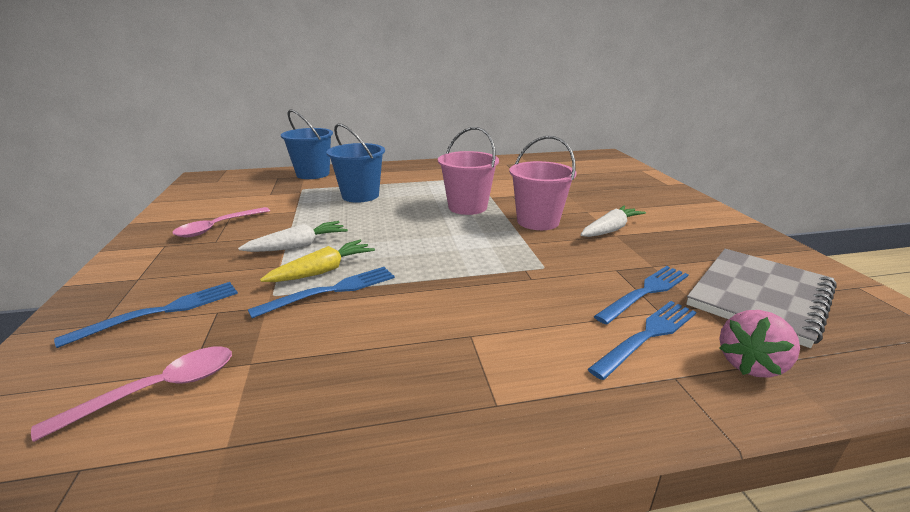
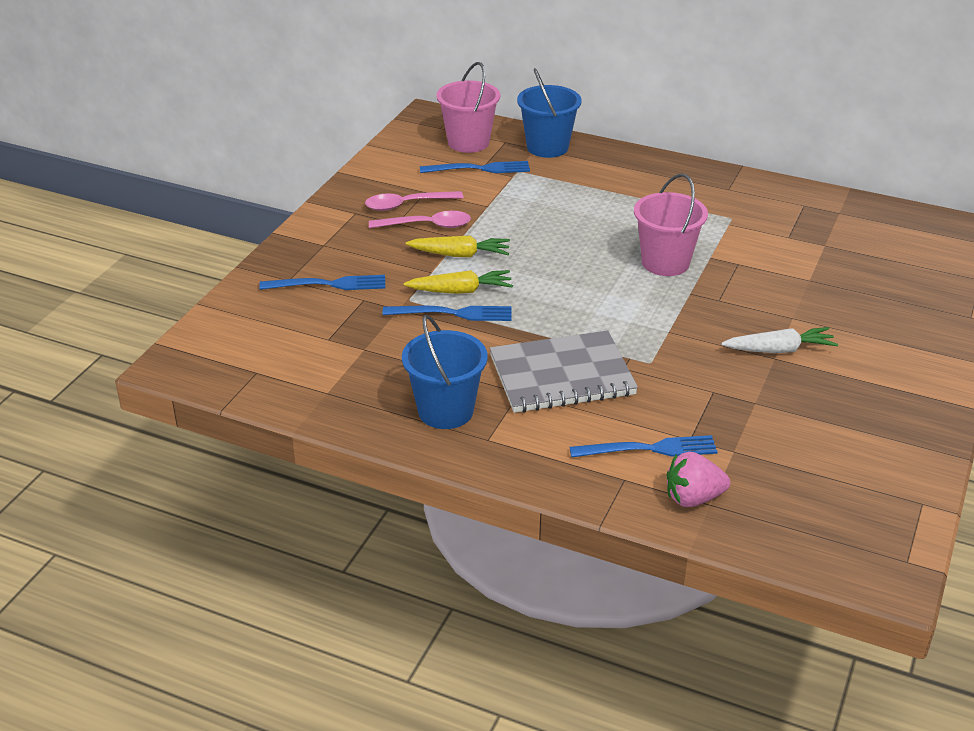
camera: 35 degrees right, 10 degrees up
pink spoon [31,346,232,442] -> pink spoon moved to [369,211,471,228]
white carrot [238,221,348,252] -> yellow carrot [406,236,510,257]
blue bucket [327,123,385,203] -> blue bucket moved to [402,315,488,429]
pink bucket [509,136,577,230] -> pink bucket moved to [436,62,500,153]
blue fork [594,266,689,325] -> blue fork moved to [420,161,530,173]
grey notebook [686,249,837,348] -> grey notebook moved to [490,330,638,413]

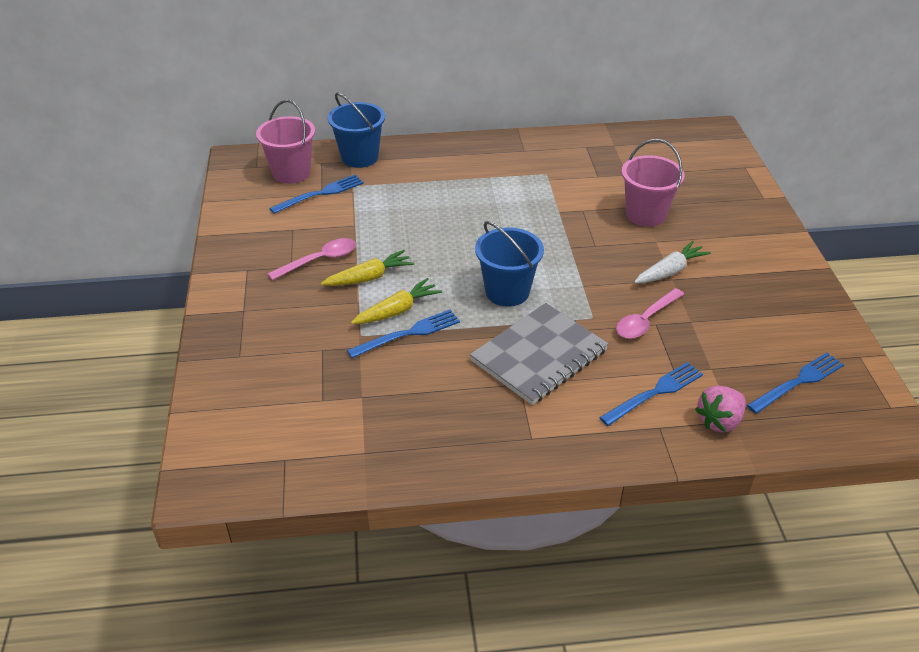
camera: 30 degrees left, 5 degrees up
blue fork [259,275,385,290] -> blue fork moved to [747,353,844,414]
pink spoon [365,191,464,211] -> pink spoon moved to [616,288,684,339]
blue bucket [402,315,488,429] -> blue bucket moved to [475,221,544,307]
pink bucket [634,173,708,276] -> pink bucket moved to [622,139,685,227]

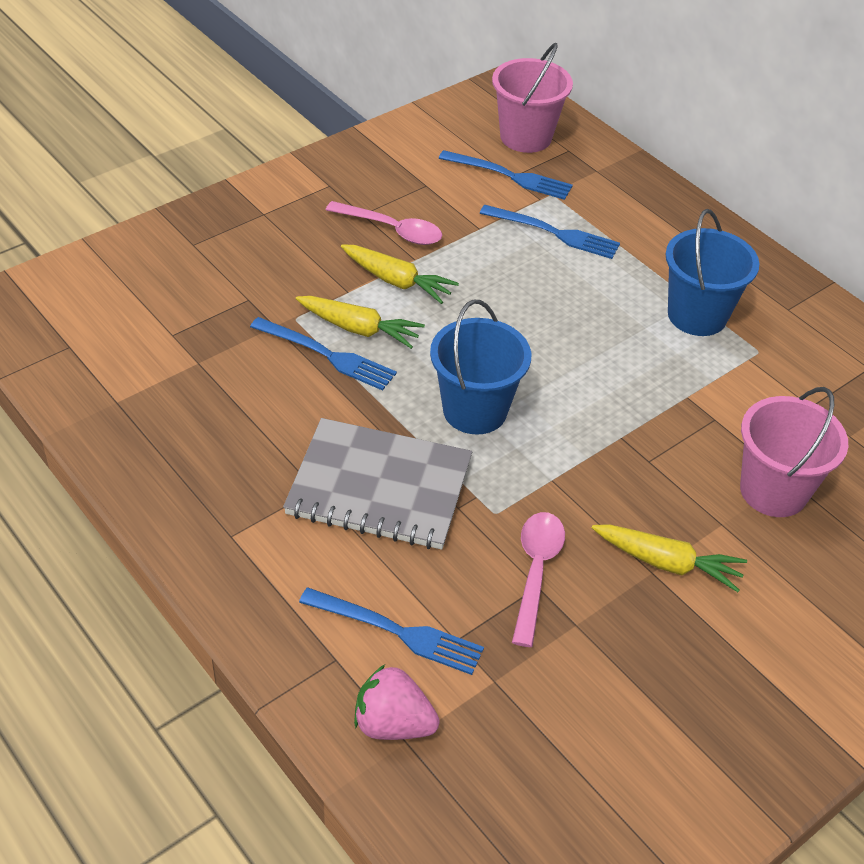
camera: 55 degrees right, 5 degrees up
blue bucket [328,93,385,168] -> blue bucket moved to [665,209,759,336]
pink spoon [616,288,684,339] -> pink spoon turned 90 degrees clockwise [512,512,565,647]
white carrot [634,241,711,283] -> yellow carrot [592,524,747,592]
blue fork [747,353,844,414] -> blue fork moved to [480,205,620,259]

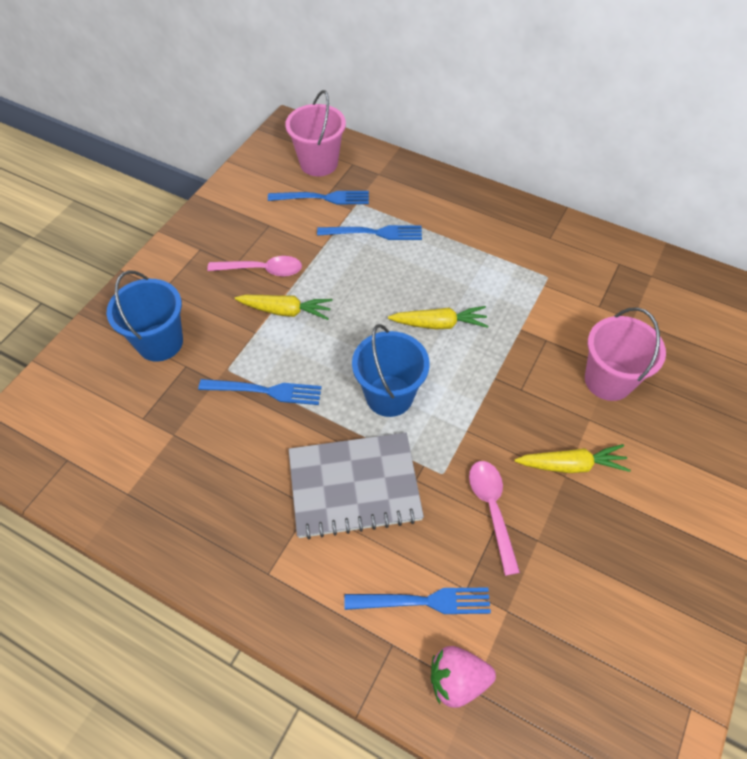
camera: 20 degrees left, 10 degrees up
yellow carrot [296,296,425,349] -> yellow carrot moved to [388,306,488,329]
blue bucket [665,209,759,336] -> blue bucket moved to [107,270,183,361]

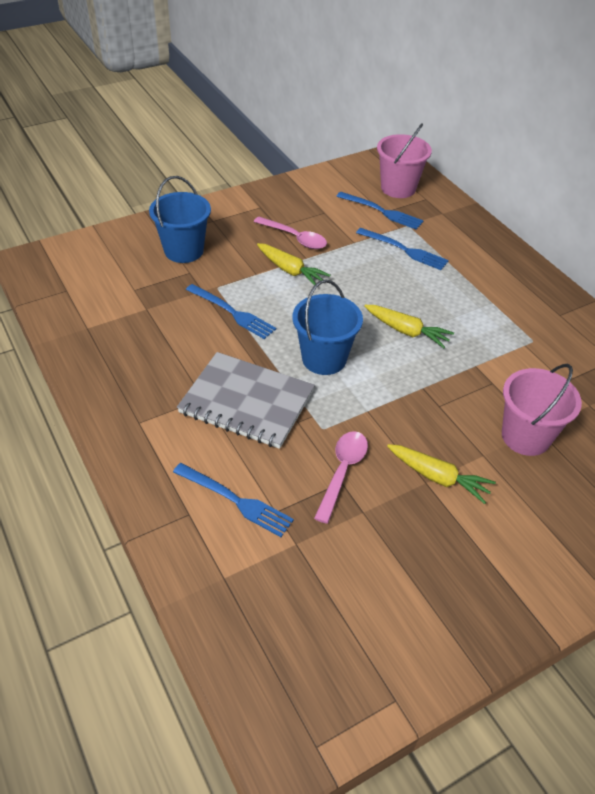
camera: 30 degrees right, 10 degrees down
pink strawberry [431,646,496,708] -> none

